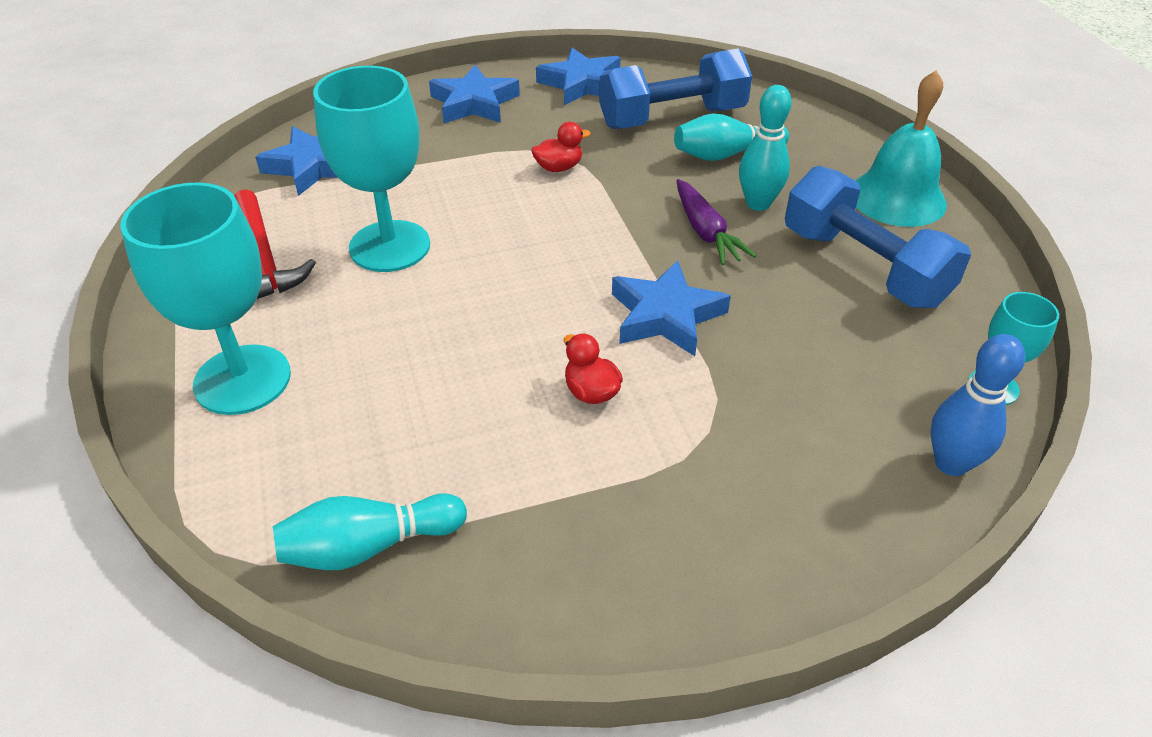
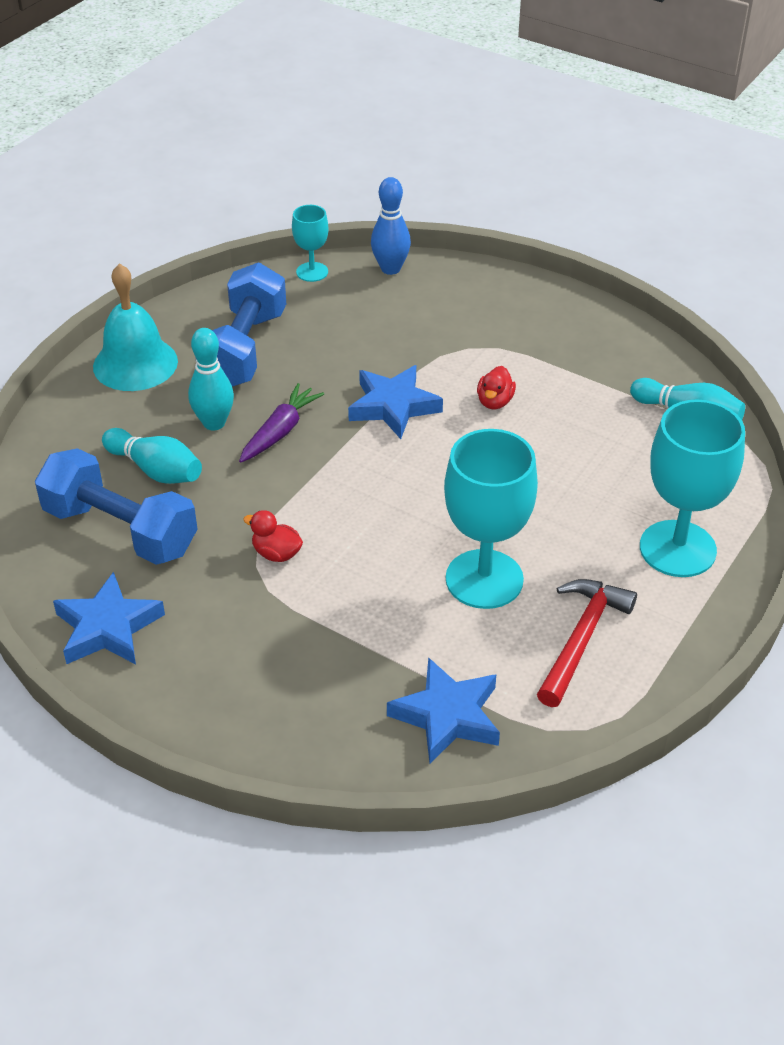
camera: 130 degrees left, 0 degrees up
blue star [429,65,520,123] -> none

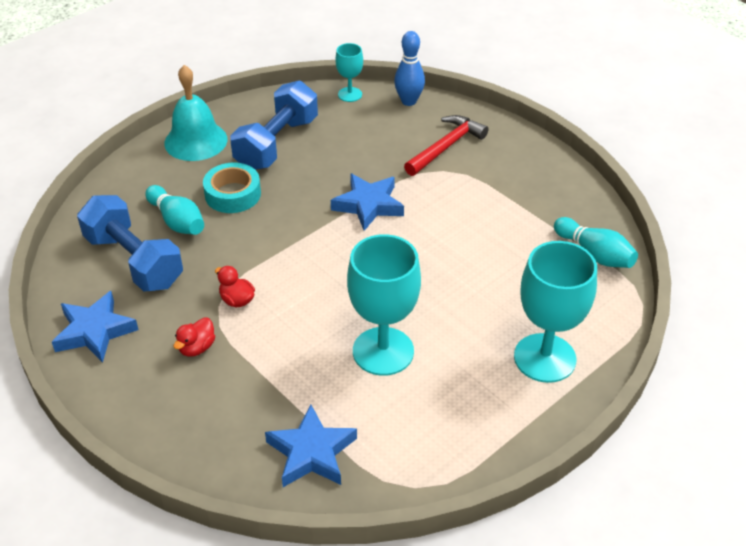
camera: 15 degrees right, 0 degrees up
turquoise bowling pin [188,328,234,431] -> turquoise tape [203,163,261,213]
purple carrot [239,383,324,463] -> none
red duck [477,366,516,410] -> red duck moved to [174,318,215,357]
red hammer [537,579,637,707] -> red hammer moved to [404,115,488,176]

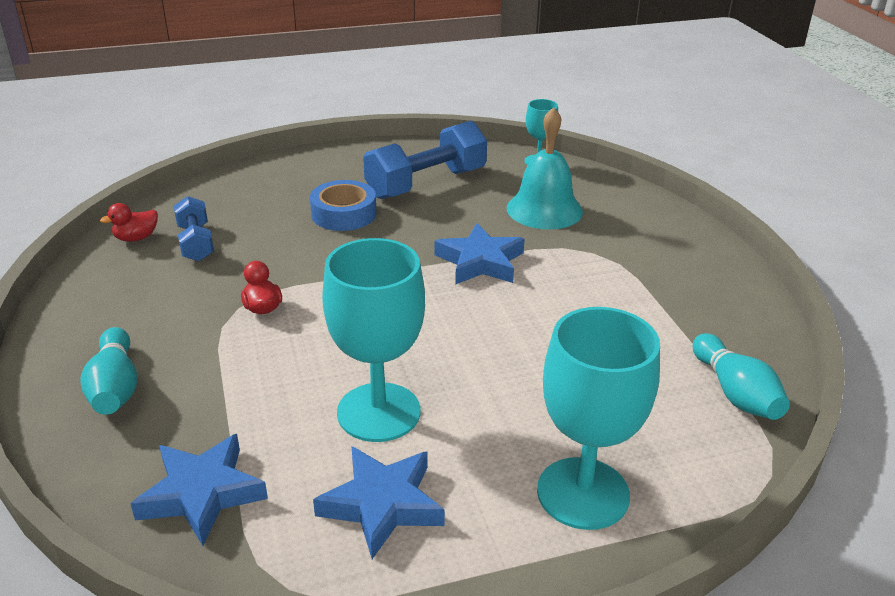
camera: 25 degrees right, 10 degrees down
blue star [52,291,139,363] -> blue star moved to [313,446,445,559]
blue dumbbell [77,195,183,291] -> blue dumbbell [174,196,214,261], size x0.57
turquoise bowling pin [145,185,204,235] -> turquoise bowling pin moved to [80,327,137,415]
turquoise bell [164,65,228,161] -> turquoise bell moved to [507,107,583,230]
red duck [174,318,215,357] -> red duck moved to [100,203,158,242]
turquoise tape [203,163,261,213] -> blue tape [310,180,377,231]
blue bowling pin [394,31,425,106] -> none
red hammer [404,115,488,176] -> none

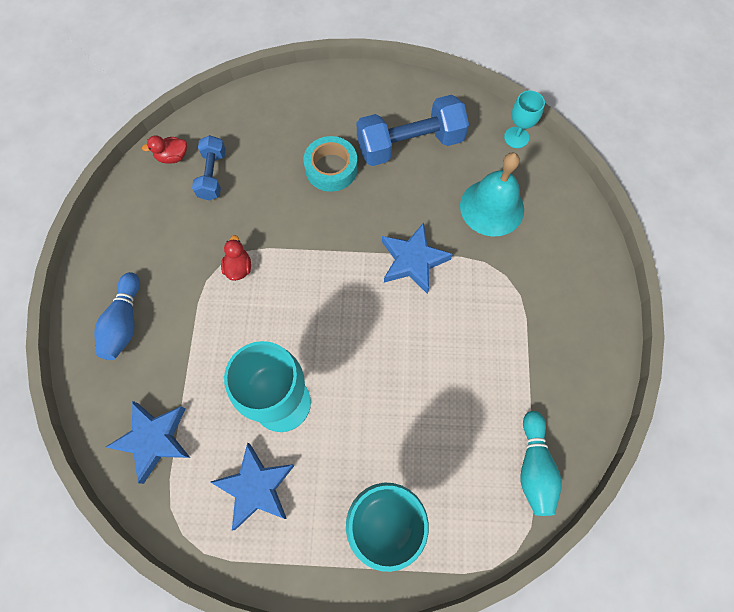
camera: 20 degrees right, 35 degrees up
turquoise bowling pin [80,327,137,415] -> blue bowling pin [94,272,140,360]
blue tape [310,180,377,231] -> turquoise tape [303,136,357,192]

